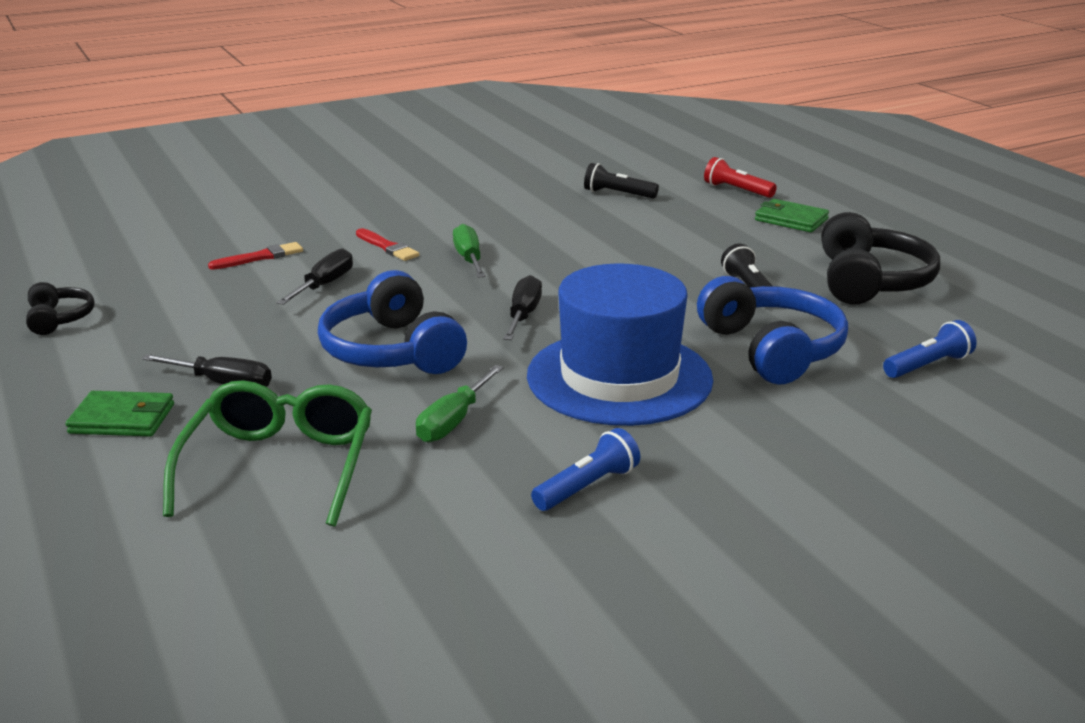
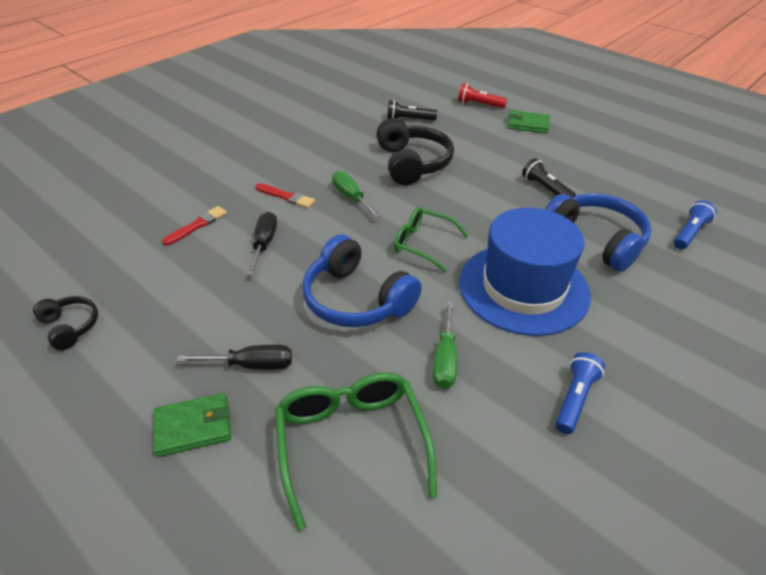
camera: 20 degrees left, 15 degrees up
black screwdriver [503,275,542,340] -> green glasses [394,207,469,272]
black headphones [821,212,940,305] -> black headphones moved to [376,118,454,185]

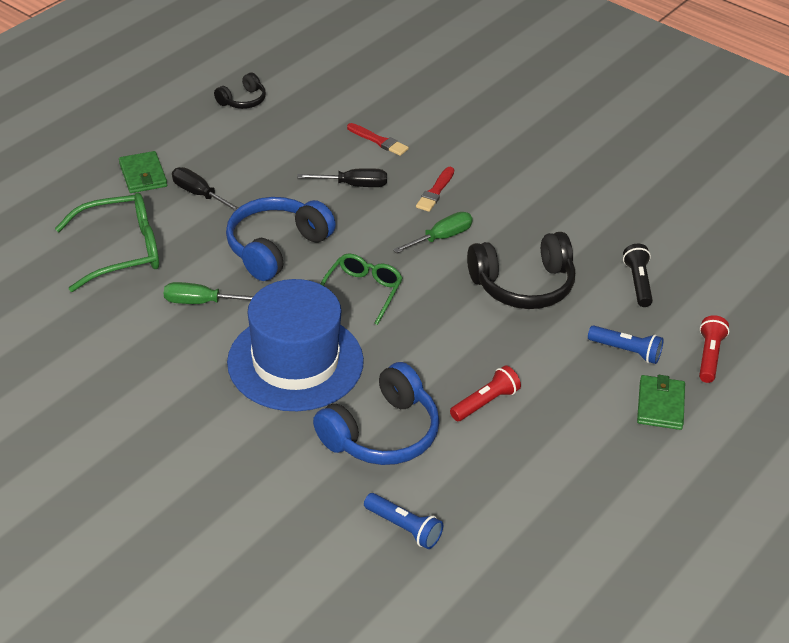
camera: 85 degrees right, 0 degrees up
black screwdriver [177,344,292,370] -> black screwdriver turned 135 degrees clockwise [172,167,239,211]
black flashlight [522,158,576,197] -> red flashlight [450,365,521,421]
blue flashlight [555,352,605,434] -> blue flashlight moved to [588,325,664,364]

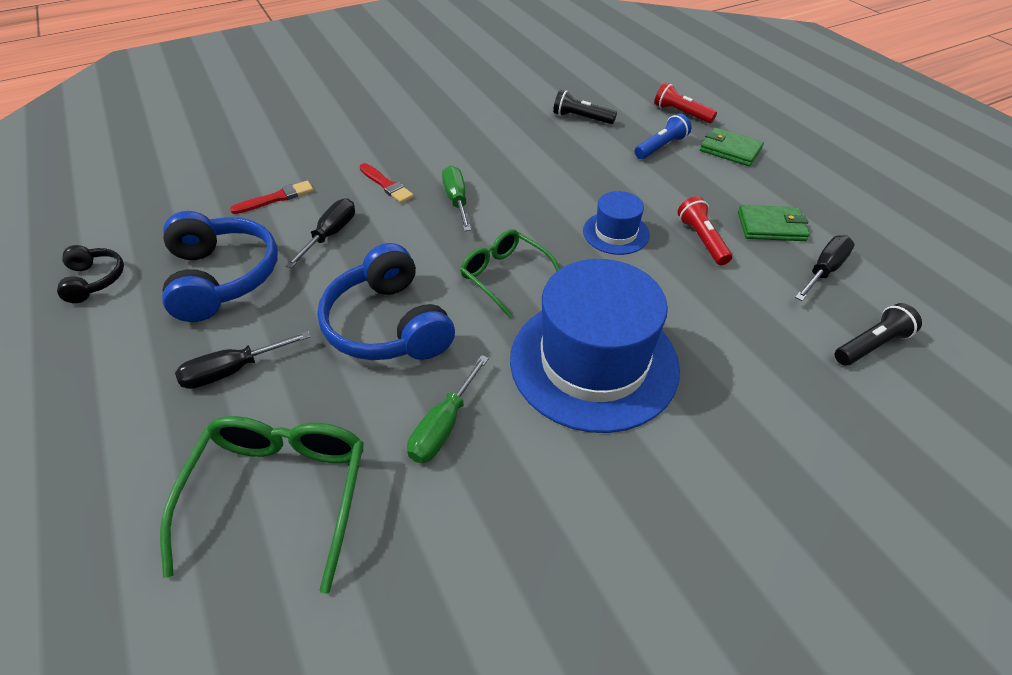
camera: 65 degrees left, 5 degrees up
green wallet [119,151,167,193] -> green wallet moved to [738,205,810,241]
blue headphones [313,362,440,465] -> blue headphones moved to [162,211,278,322]
blue flashlight [364,493,443,549] -> black flashlight [835,303,922,366]
black headphones [467,232,575,309] -> none
none -> blue hat [583,191,650,255]
none -> black screwdriver [795,235,855,301]

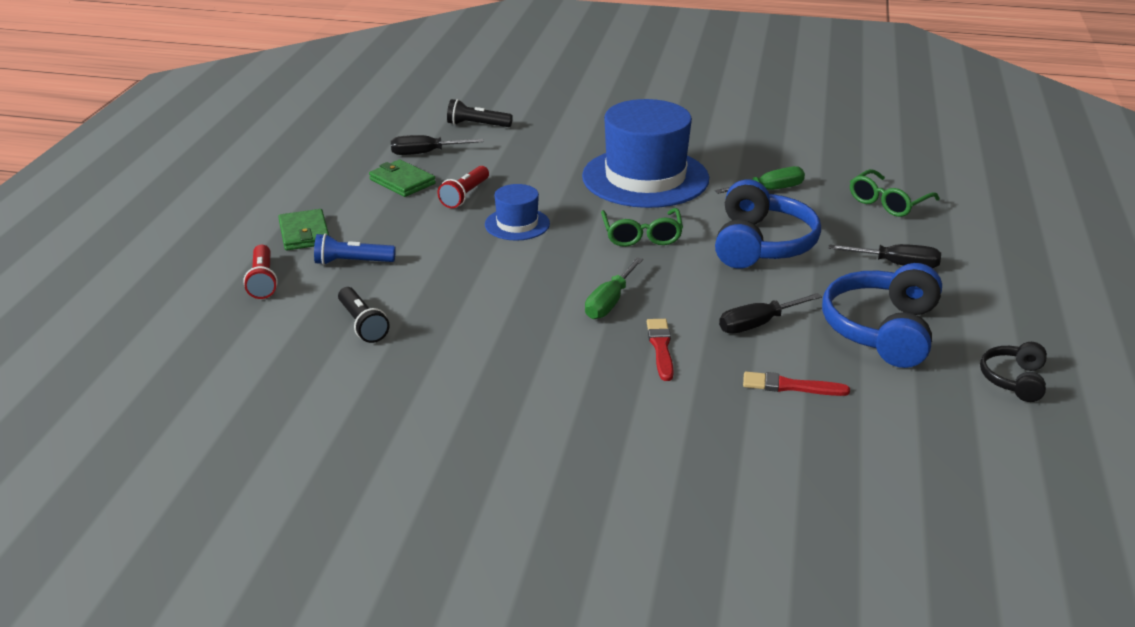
camera: 140 degrees left, 15 degrees down
green glasses [160,416,364,594] -> green glasses [850,169,940,217], size x0.66

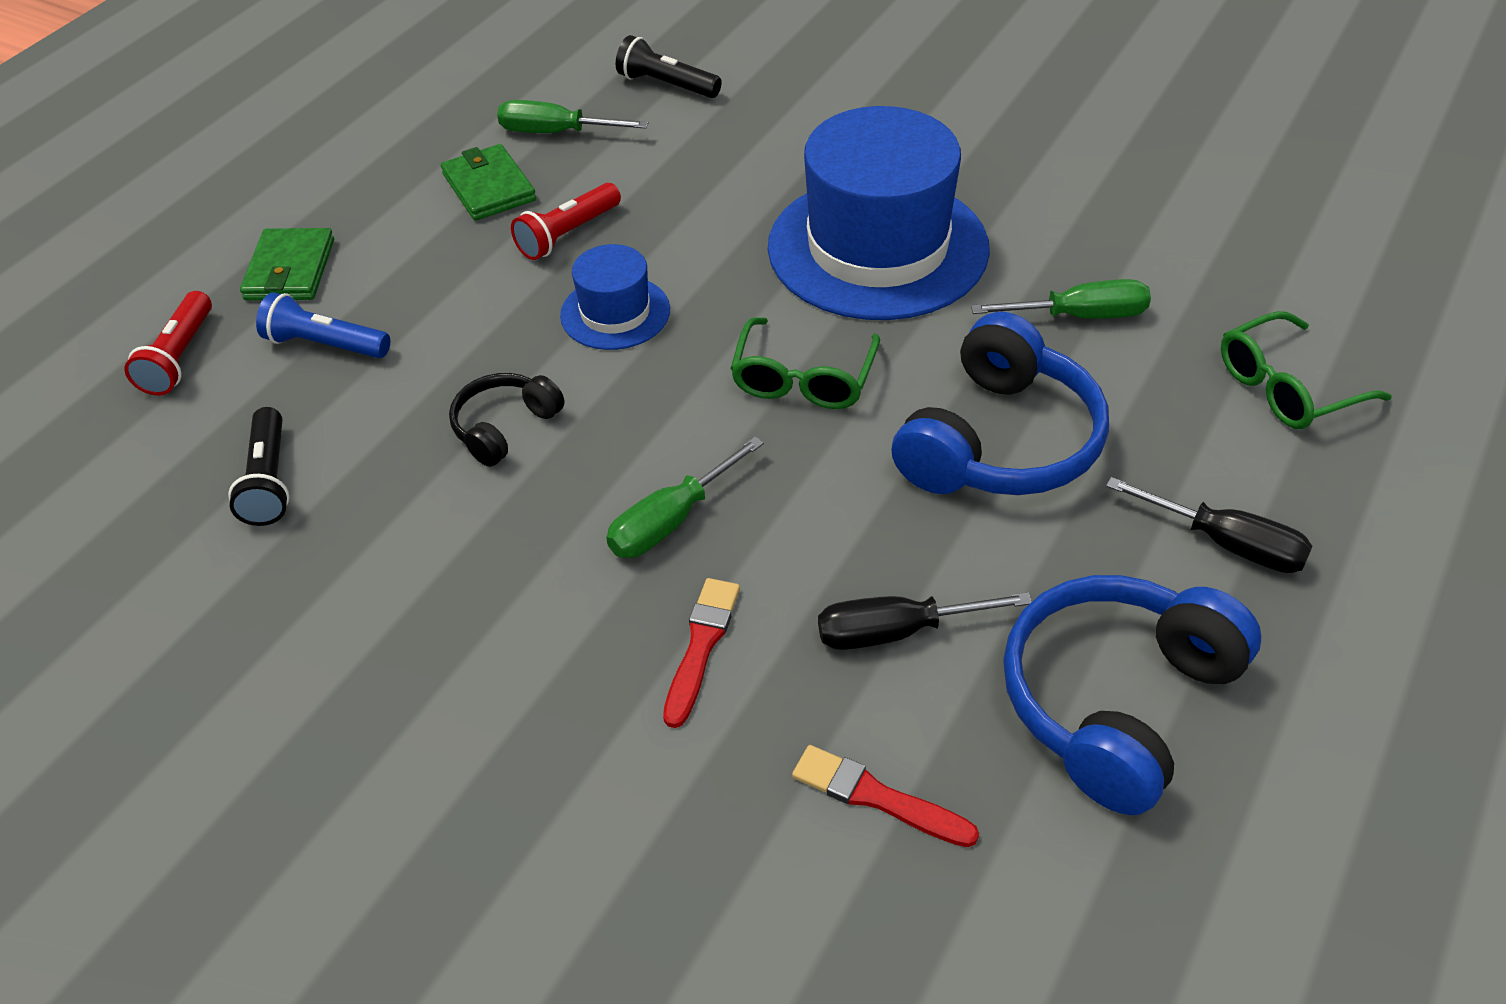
camera: 20 degrees right, 15 degrees up
black screwdriver [391,135,484,155] -> green screwdriver [497,100,648,133]
black headphones [980,342,1047,402] -> black headphones moved to [449,373,565,467]

